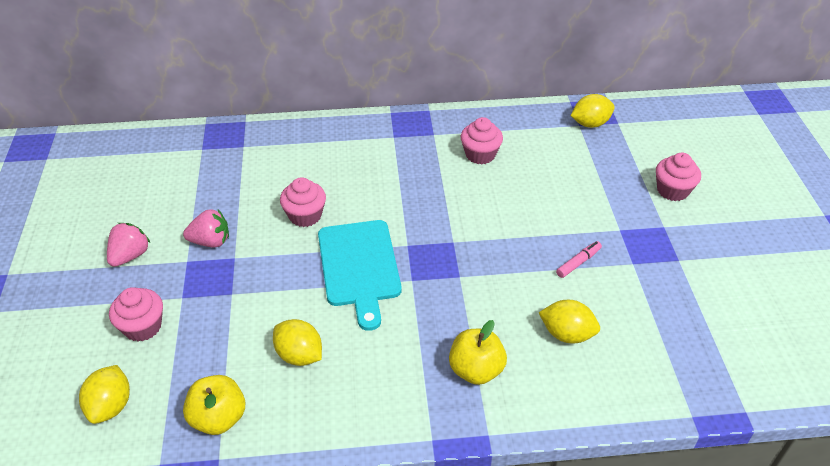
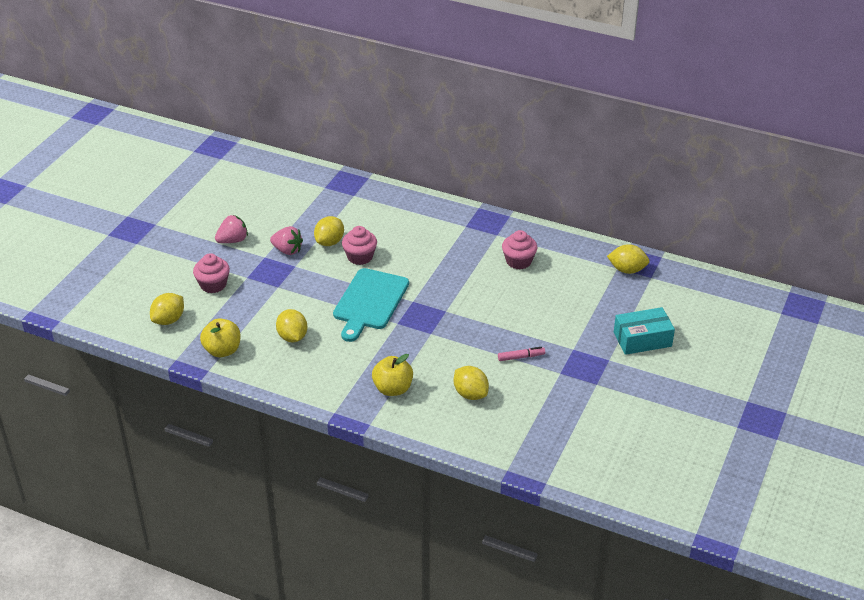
camera: 30 degrees right, 5 degrees down
pink cupcake [656,153,701,201] -> turquoise box [614,307,675,355]
none -> yellow lemon [314,216,344,246]

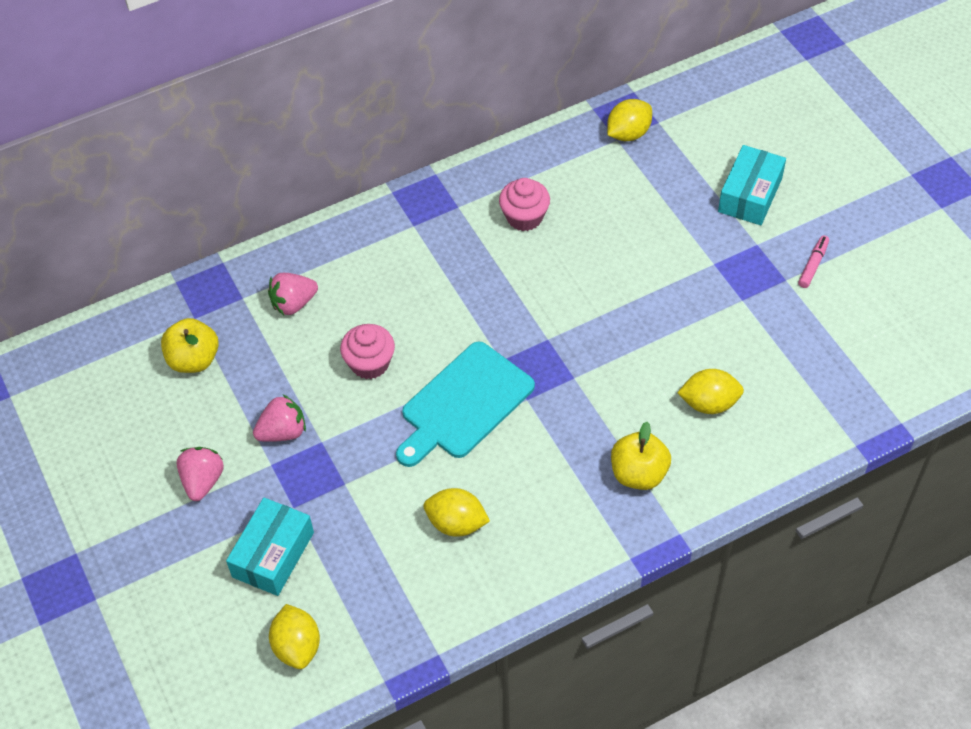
camera: 50 degrees left, 15 degrees up
pink cupcake [193,253,230,293] -> turquoise box [226,498,314,596]
yellow apple [200,318,240,357] -> yellow apple moved to [161,318,219,373]
yellow lemon [314,216,344,246] -> none
turquoise cutting board [333,268,409,342] -> turquoise cutting board turned 75 degrees clockwise [396,341,535,467]
pink marker [498,347,545,361] -> pink marker moved to [798,236,829,288]
none -> pink strawberry [268,273,318,315]

